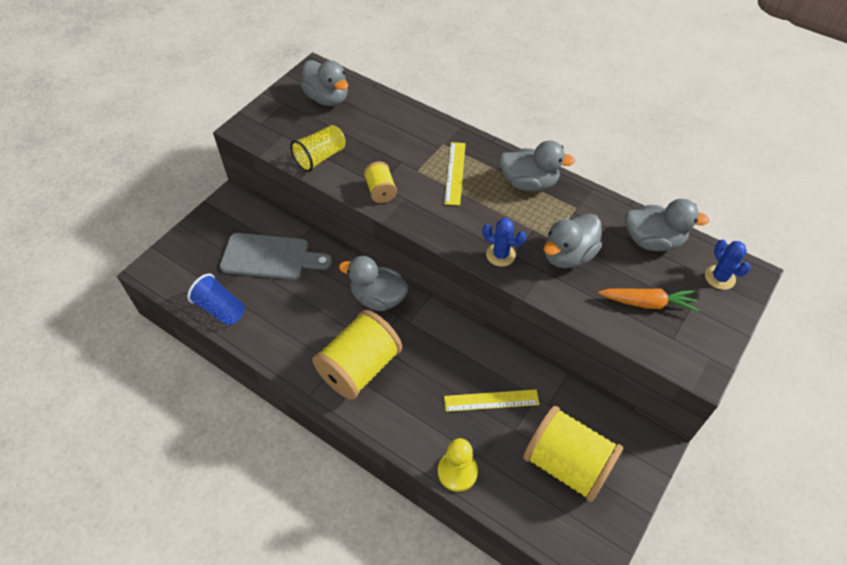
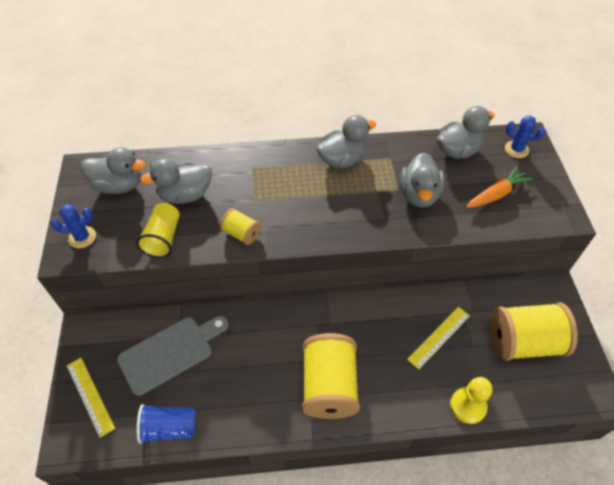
camera: 40 degrees left, 0 degrees up
grey duck [339,256,409,311] -> grey duck moved to [140,158,212,204]
yellow ruler [444,142,466,206] -> yellow ruler moved to [67,358,115,438]
blue cactus [483,218,526,267] -> blue cactus moved to [51,204,96,248]

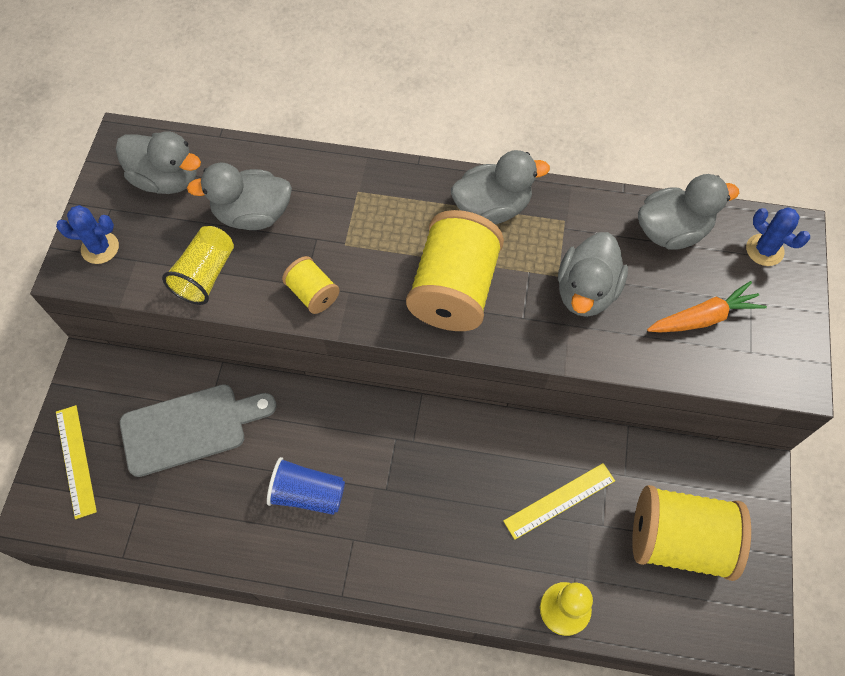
camera: 15 degrees right, 10 degrees up
blue cup [137,404,196,444] -> blue cup moved to [267,457,345,515]
yellow spool [302,333,360,419] -> yellow spool moved to [406,210,504,331]

